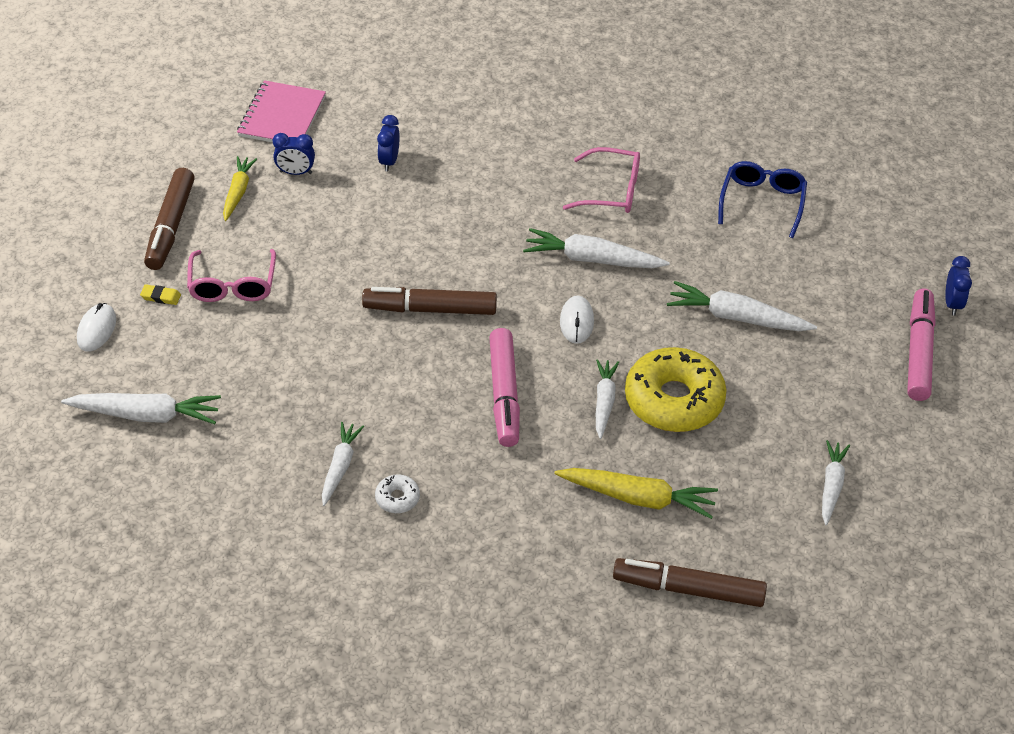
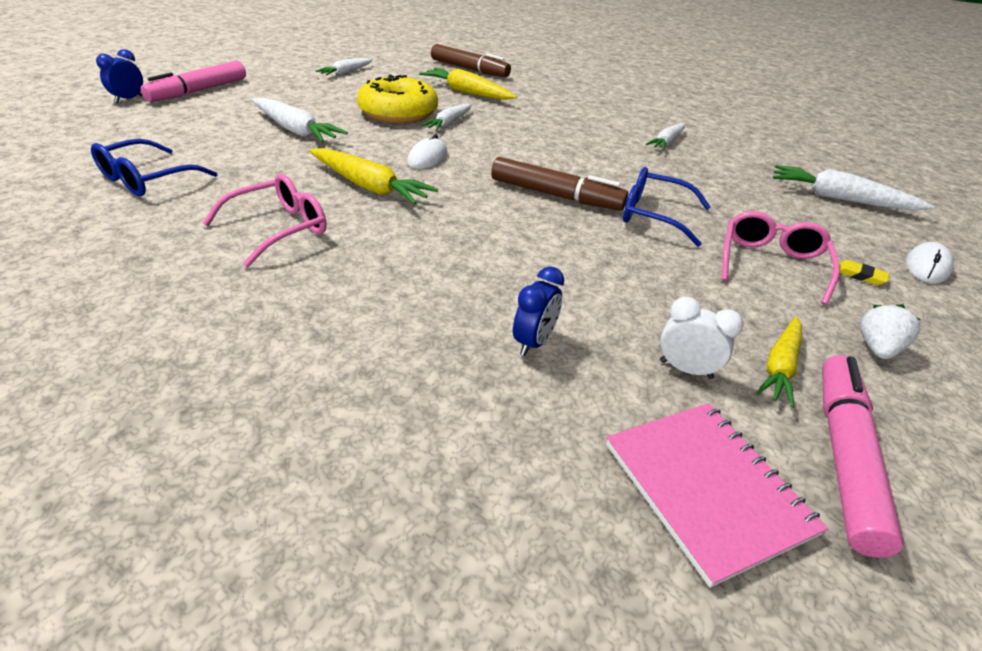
camera: 160 degrees left, 10 degrees down
brown marker [144,168,195,270] -> white strawberry [860,304,921,359]
pink notebook [237,80,326,142] -> pink notebook turned 60 degrees counterclockwise [606,403,828,588]
blue clock [273,133,315,175] -> white clock [660,297,743,379]
white donut [375,474,420,513] -> none
pink marker [489,328,520,447] -> pink marker moved to [822,355,904,558]
white carrot [523,228,670,268] -> yellow carrot [309,148,438,205]
pink glasses [563,147,640,213] -> pink glasses turned 105 degrees clockwise [203,174,327,267]
none -> blue glasses [623,167,711,247]

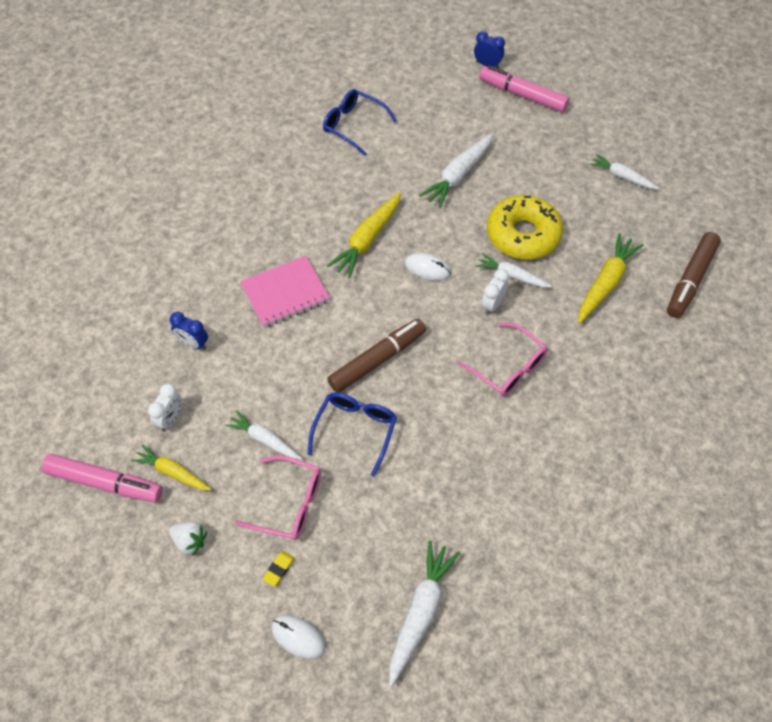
camera: 90 degrees right, 20 degrees up
pink glasses [203,174,327,267] -> pink glasses moved to [457,323,548,396]
brown marker [491,157,628,211] -> brown marker turned 150 degrees counterclockwise [327,319,426,393]
pink notebook [606,403,828,588] -> pink notebook moved to [240,256,330,328]
white carrot [646,123,685,150] -> white carrot moved to [225,410,302,460]
none -> white clock [482,269,509,315]

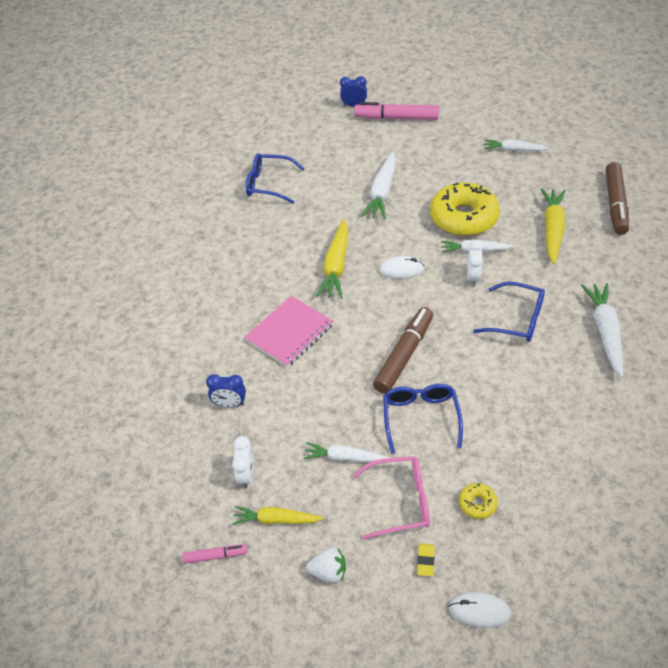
camera: 20 degrees left, 10 degrees down
pink marker [41,454,163,502] -> pink marker [182,544,247,564], size x0.50
white carrot [389,541,460,686] -> white carrot moved to [581,283,623,377]
pink glasses [457,323,548,396] -> blue glasses [473,281,545,342]
none -> yellow donut [459,483,498,519]

